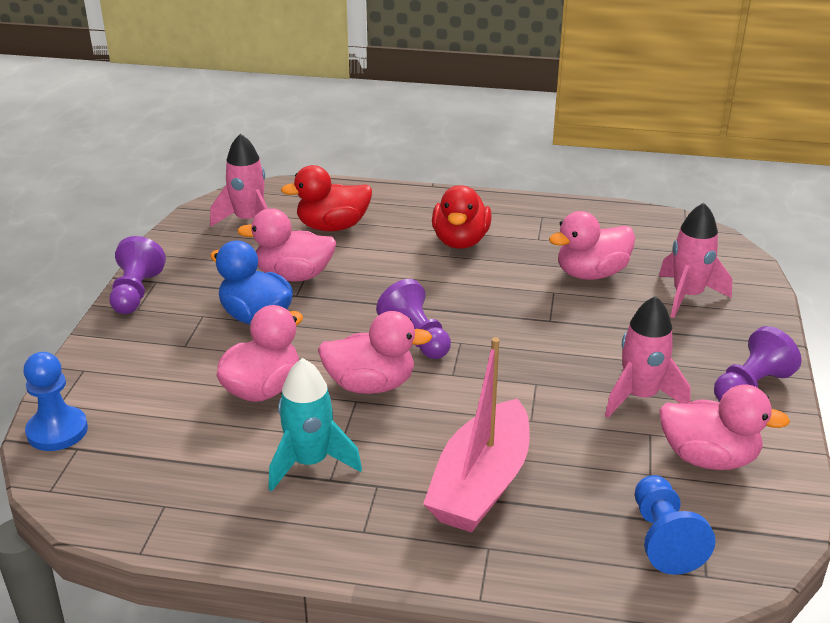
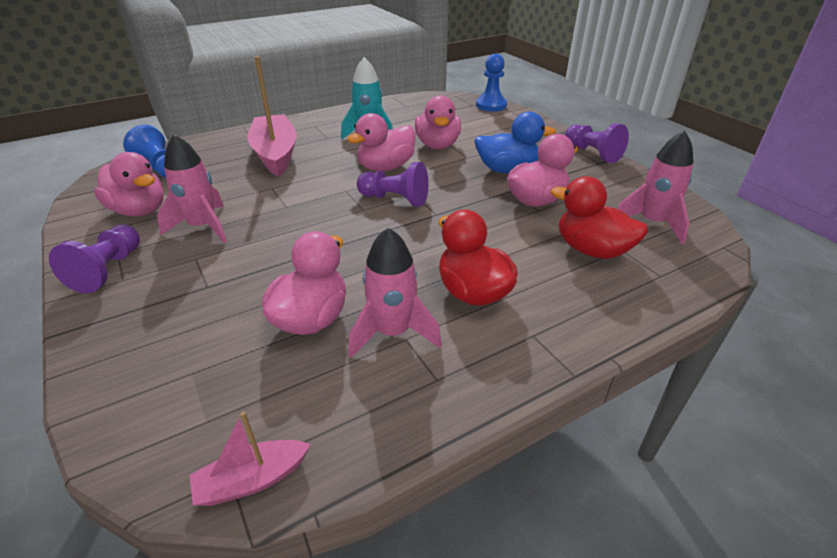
camera: 140 degrees right, 5 degrees up
red duck [281,165,372,231] -> red duck turned 90 degrees counterclockwise [551,176,648,259]
pink rocket [659,203,732,318] -> pink rocket moved to [348,228,442,358]
pink duck [659,384,790,470] -> pink duck turned 120 degrees counterclockwise [94,152,164,216]
none -> pink boat [189,411,311,506]

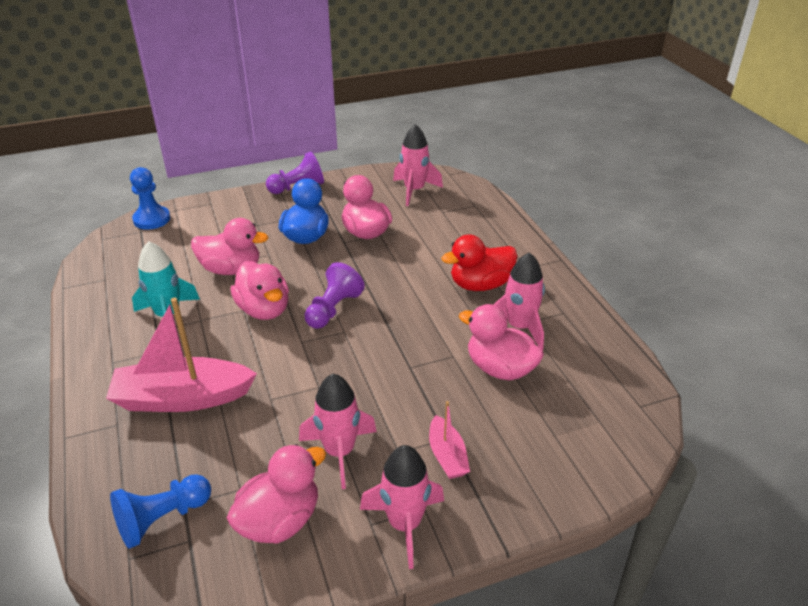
camera: 80 degrees left, 0 degrees up
purple pawn [49,224,140,293] -> pink rocket [360,445,444,569]
pink boat [189,411,311,506] -> pink boat moved to [429,401,470,479]
red duck [551,176,648,259] -> none

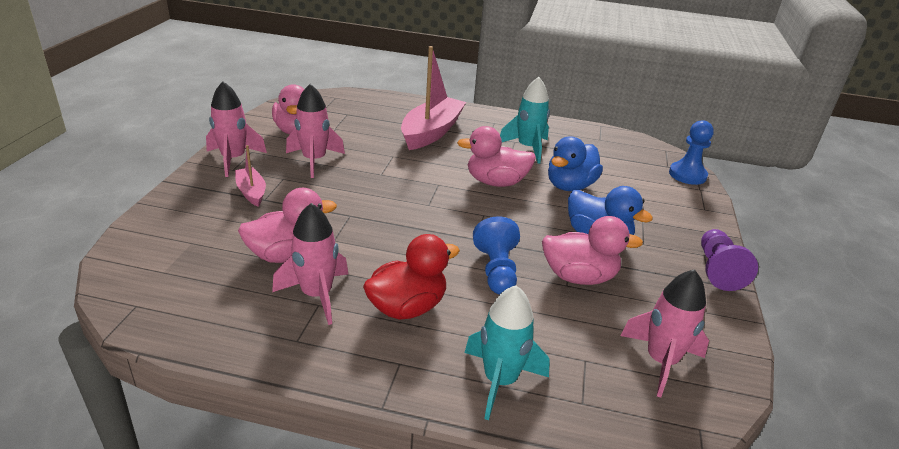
camera: 120 degrees right, 5 degrees down
blue pawn [110,474,211,549] -> blue pawn moved to [473,216,520,295]
pink duck [191,218,268,275] -> blue duck [548,136,603,191]
purple pawn [305,262,365,329] -> none
pink boat [429,401,470,479] -> pink boat turned 45 degrees clockwise [235,145,266,207]
red duck [441,234,517,291] -> red duck turned 45 degrees clockwise [363,234,460,320]
none -> turquoise rocket [464,285,550,420]

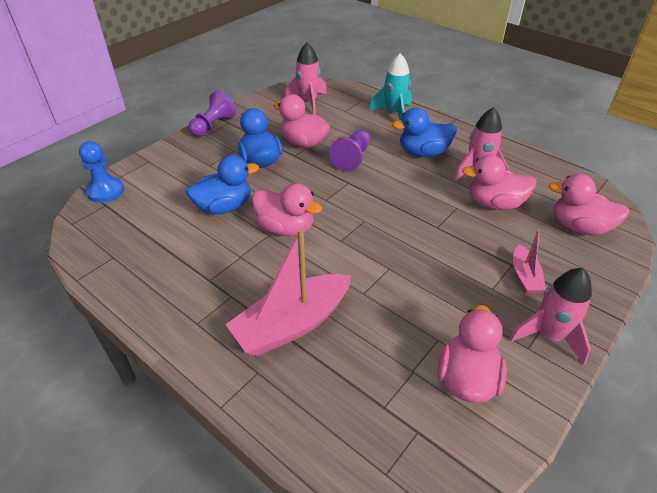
camera: 150 degrees left, 10 degrees up
pink rocket [286,84,345,178] -> none
red duck [363,234,460,320] -> blue duck [392,108,456,157]
blue pawn [473,216,520,295] -> purple pawn [329,130,371,172]
turquoise rocket [500,77,550,164] -> none
none -> pink duck [548,174,630,235]

